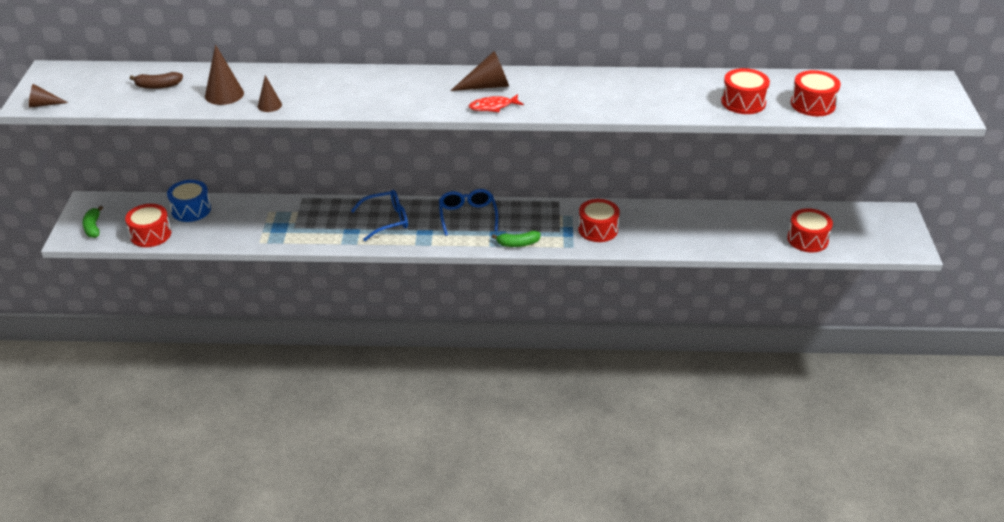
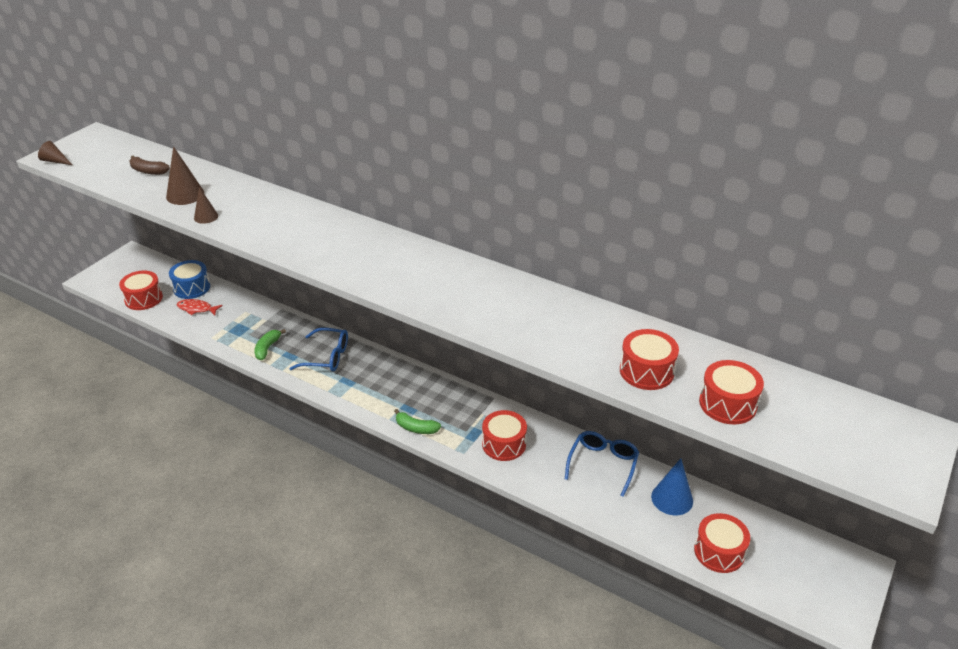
camera: 30 degrees right, 0 degrees up
green banana [82,206,103,238] -> green banana moved to [255,329,286,360]
blue glasses [439,189,498,236] -> blue glasses moved to [565,431,639,497]
brown cone [450,51,509,91] -> none
red fish [469,94,524,112] -> red fish moved to [177,299,223,316]
none -> blue cone [651,458,693,515]

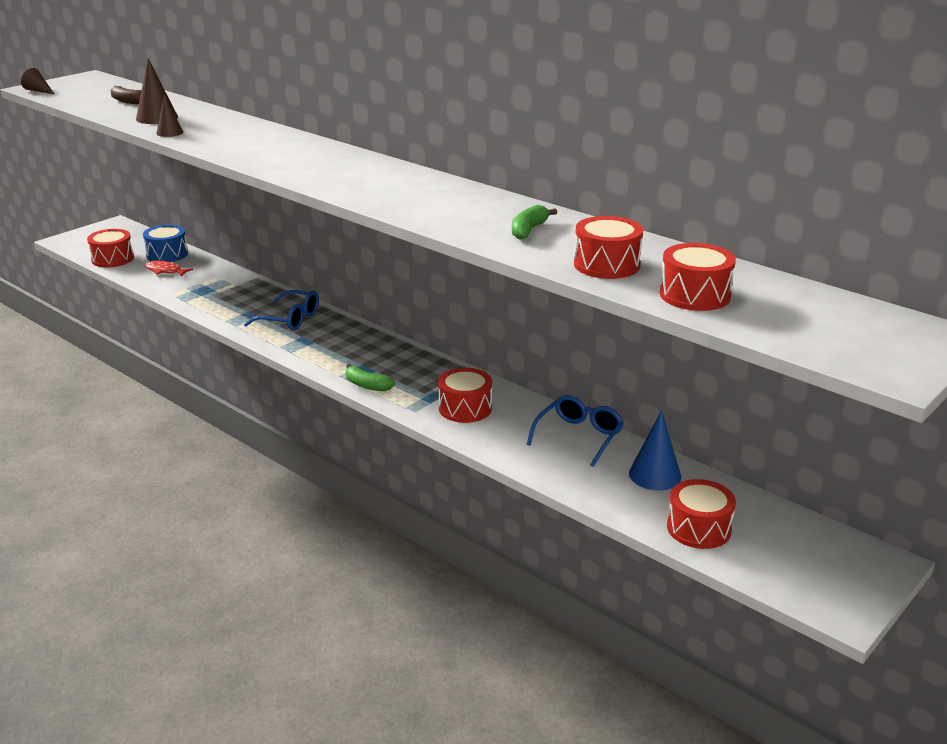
camera: 10 degrees right, 10 degrees down
green banana [255,329,286,360] -> green banana moved to [512,205,557,239]

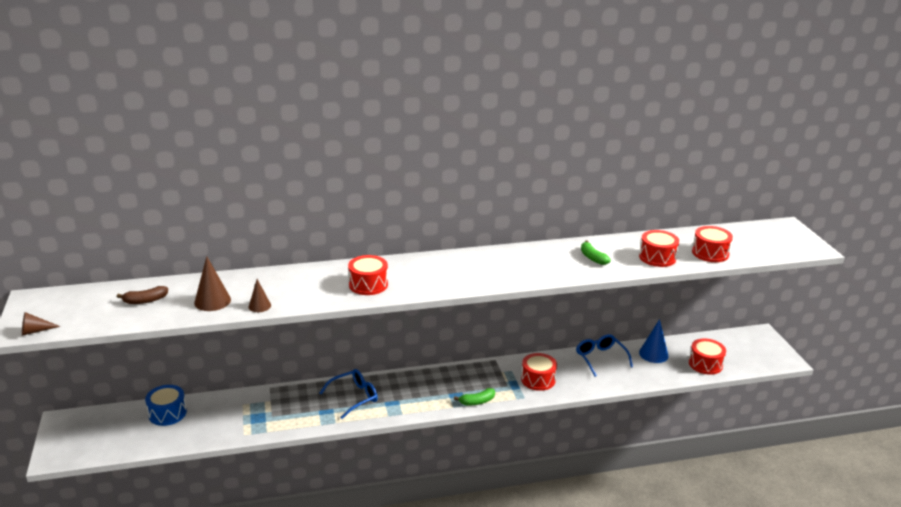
camera: 55 degrees left, 0 degrees up
red drum [87,229,134,268] -> red drum moved to [348,255,388,295]
red fish [145,261,193,277] -> none

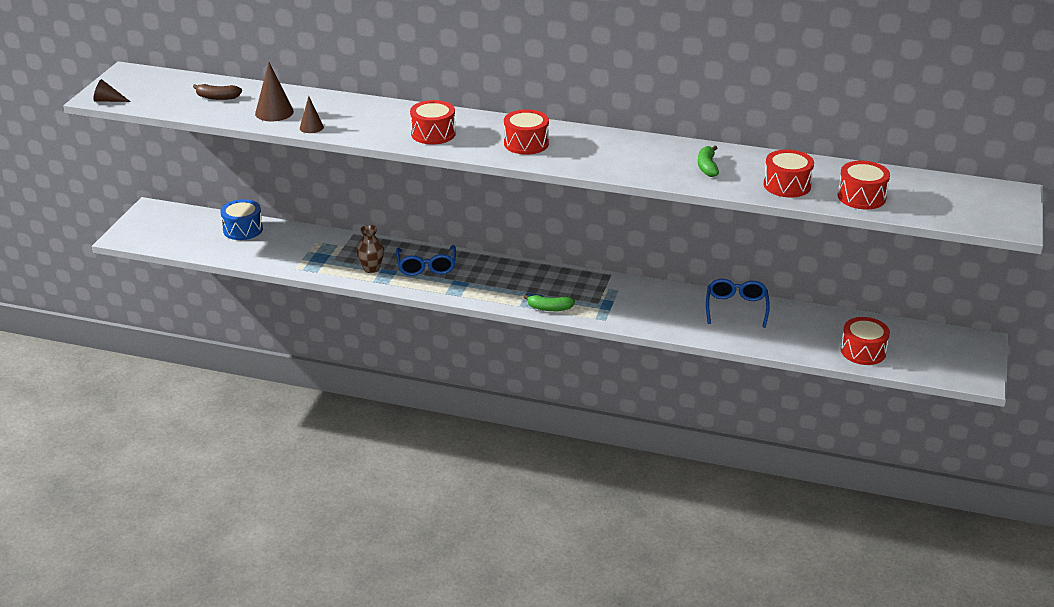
camera: 30 degrees right, 5 degrees up
blue glasses [320,369,378,419] -> blue glasses turned 90 degrees clockwise [396,245,456,276]
red drum [521,353,557,391] -> red drum moved to [504,109,549,155]
blue cone [639,319,669,363] -> none
none -> brown vase [356,225,384,273]

